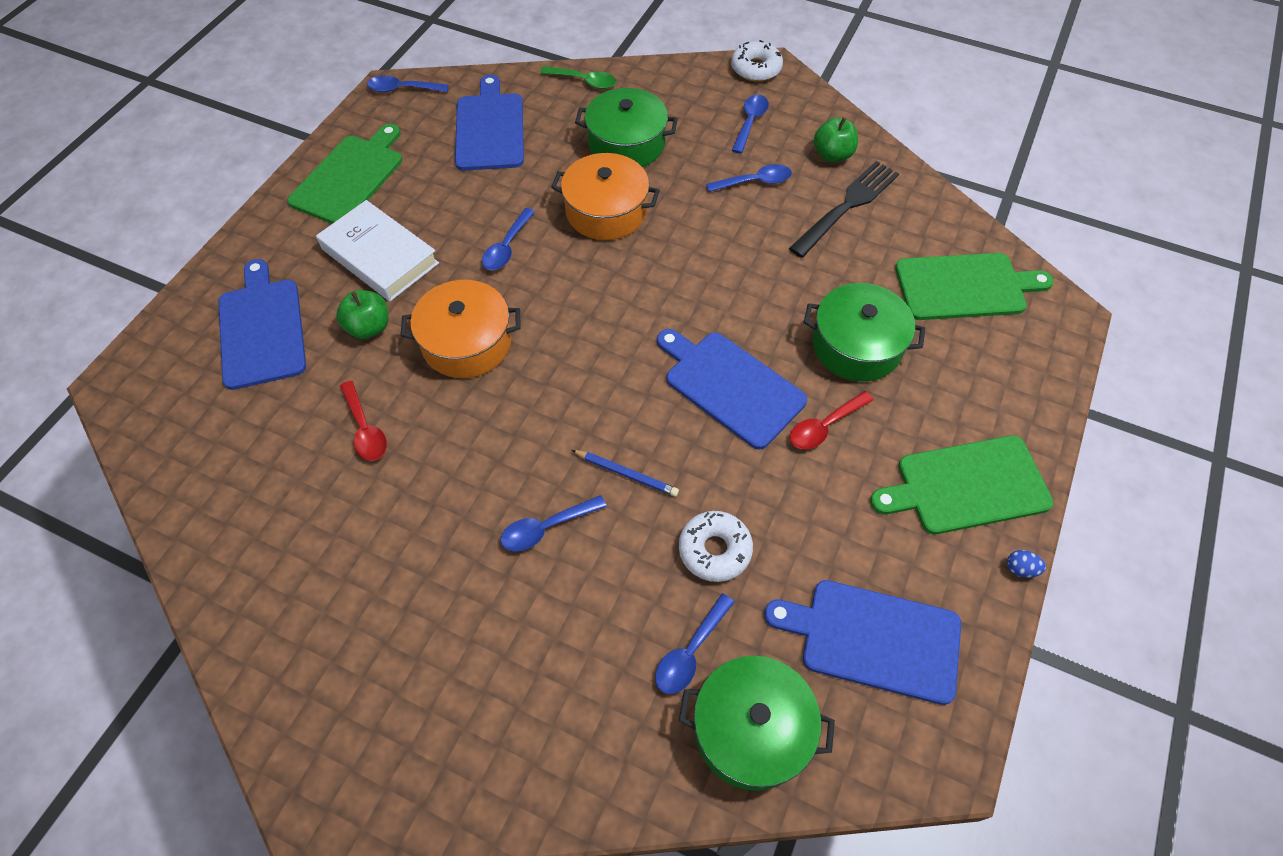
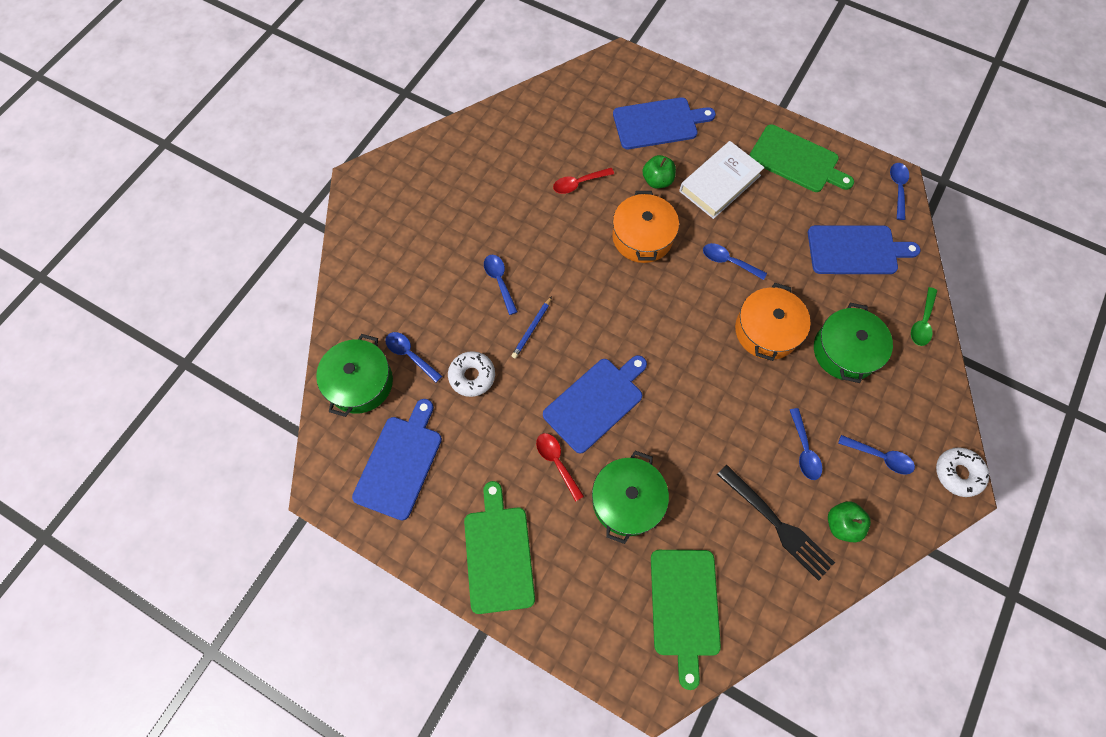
camera: 95 degrees right, 10 degrees up
blue egg [1007,550,1046,578] -> none

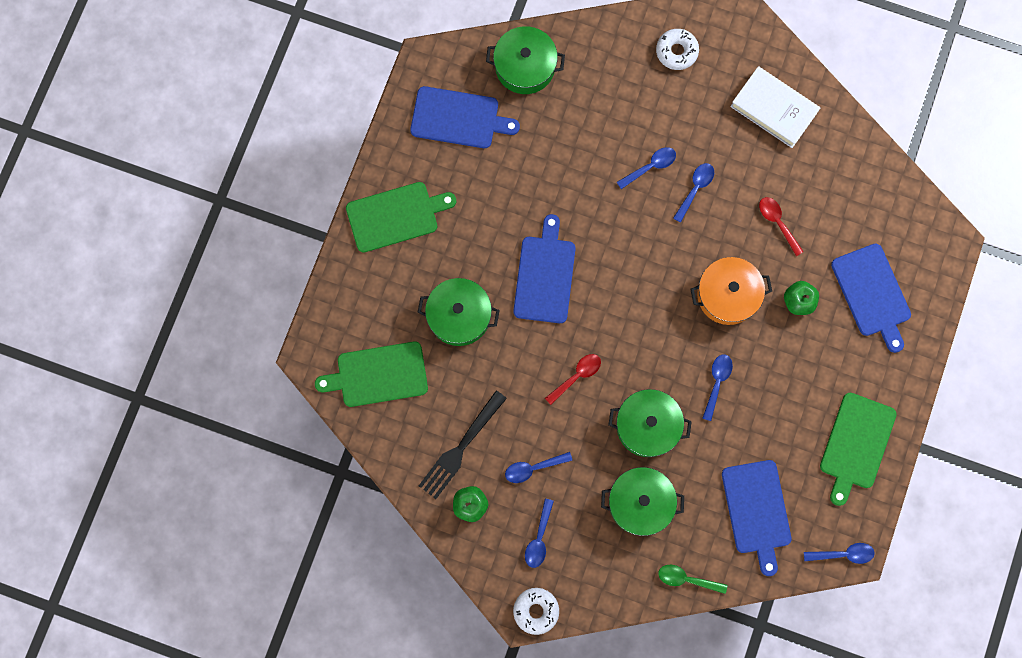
camera: 80 degrees right, 10 degrees up
blue spoon [385,332,442,383] -> blue spoon moved to [673,163,714,223]
white donut [448,351,495,397] -> white donut moved to [656,29,699,70]
blue pencil [512,296,552,358] -> none
red spoon [536,433,584,502] -> red spoon moved to [545,354,601,405]
blue cutting board [543,355,647,454] -> blue cutting board turned 120 degrees counterclockwise [513,214,576,323]
white book [679,141,765,219] -> white book moved to [730,66,820,148]
orange pot [735,283,811,361] -> green pot [608,389,692,457]

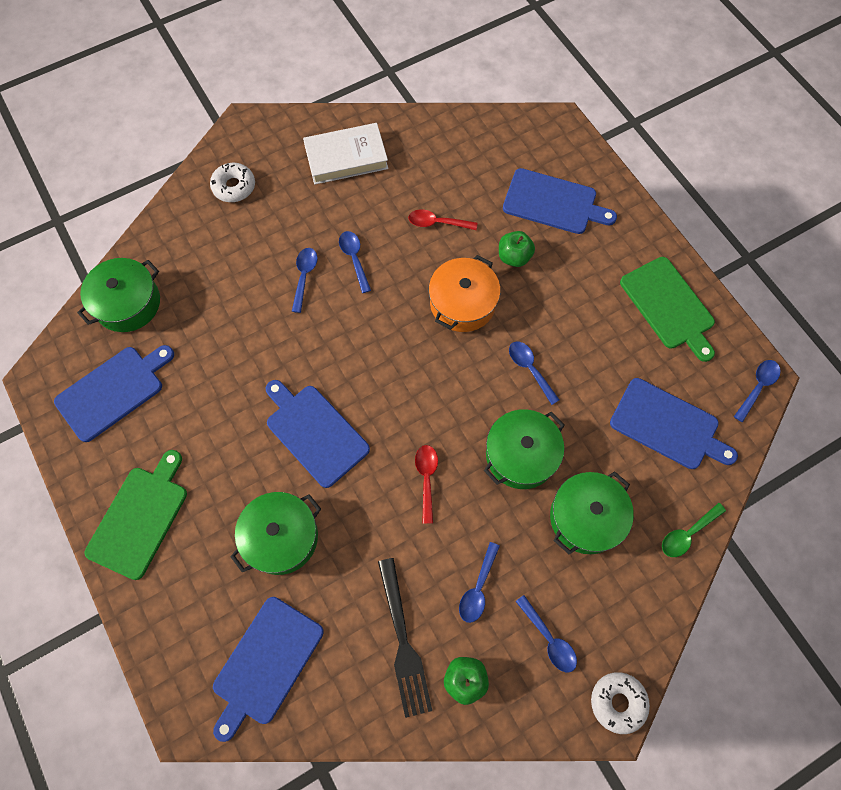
camera: 50 degrees left, 10 degrees down
green cutting board [315,342,428,407] -> blue cutting board [213,597,324,742]

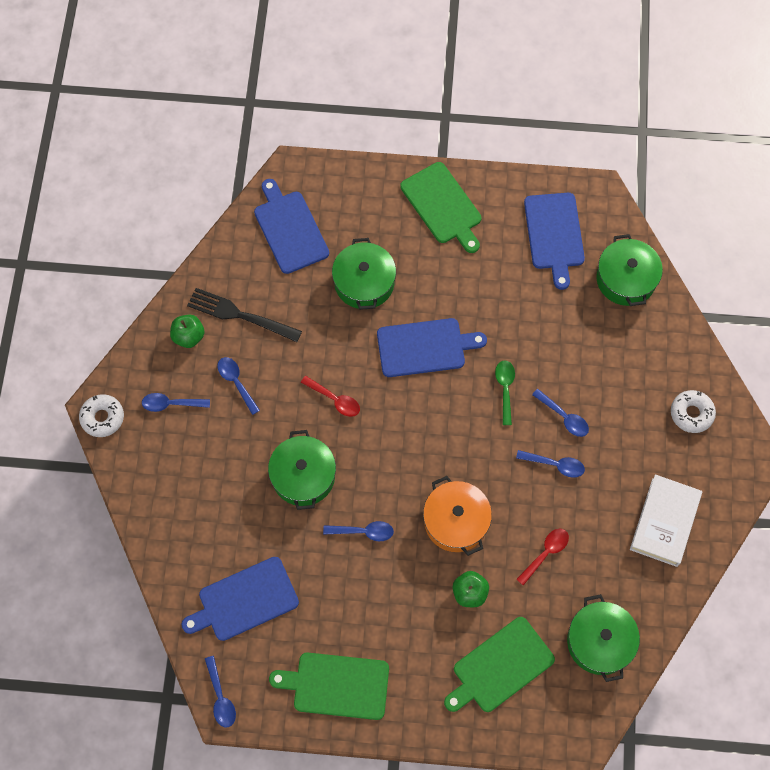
camera: 125 degrees right, 0 degrees up
blue cutting board [503,168,617,234] -> green cutting board [444,617,555,712]
green pot [550,471,634,554] -> green pot moved to [567,594,640,682]
green spoon [662,503,726,557] -> green spoon moved to [495,360,515,425]

